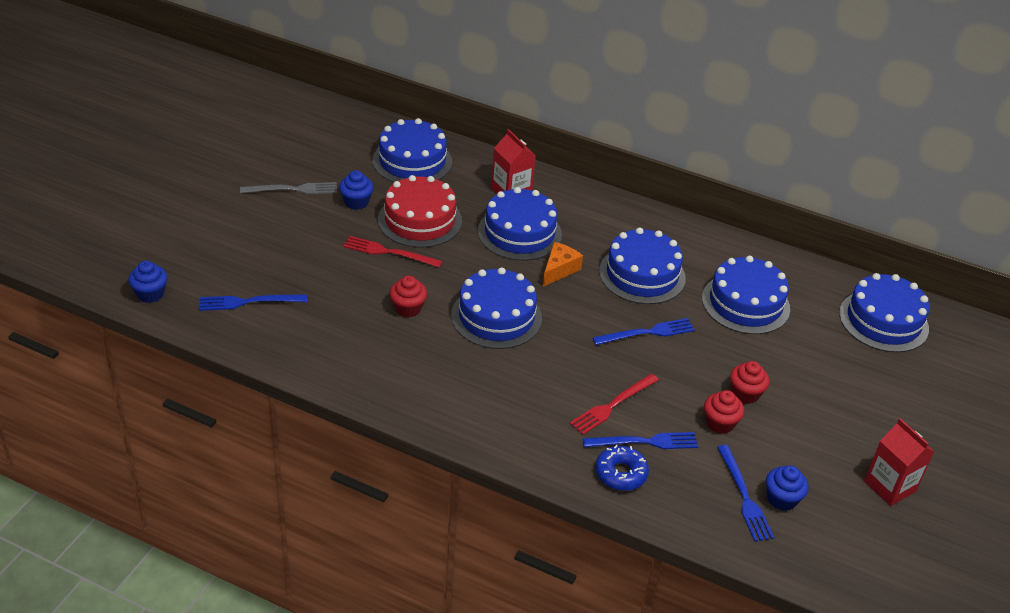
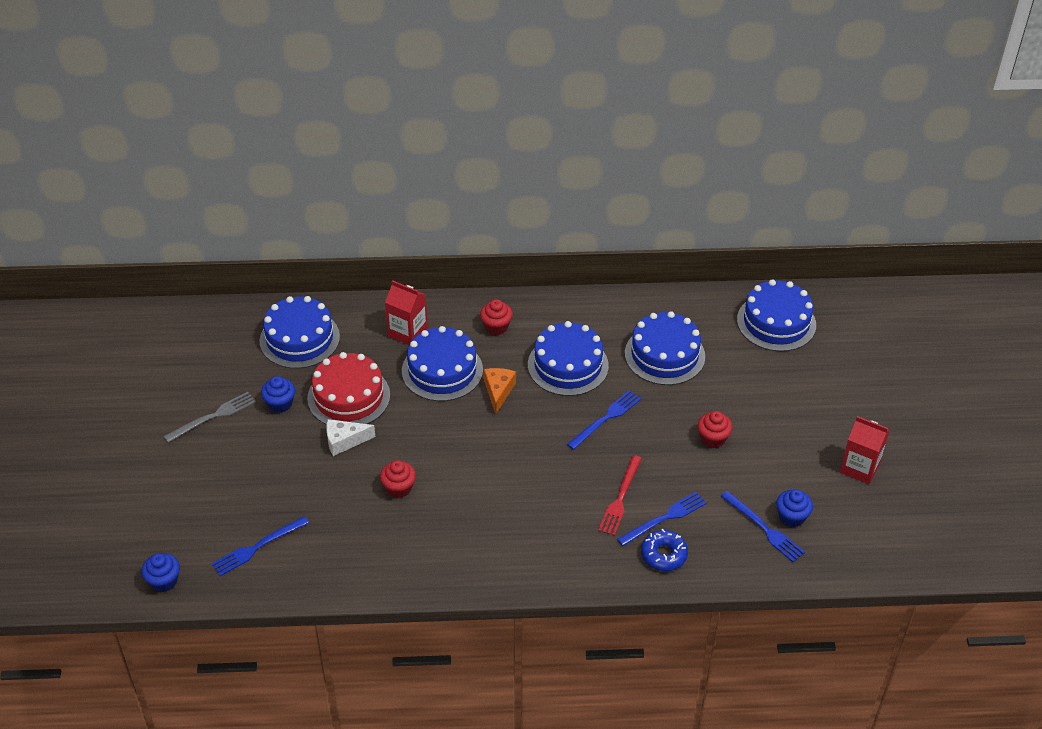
camera: 25 degrees left, 5 degrees up
red fork [343,236,442,268] -> white cheese [326,419,375,456]
blue cake [451,267,542,349] -> none
red cupcake [704,390,744,434] -> red cupcake moved to [480,299,513,335]

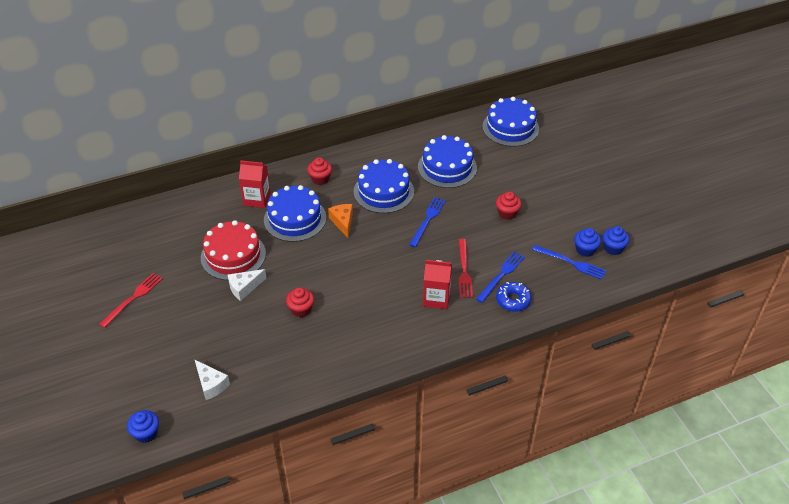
camera: 20 degrees left, 0 degrees up
grey fork [164,392,256,443] -> red fork [99,273,163,328]
blue fork [212,516,309,576] -> white cheese [194,359,230,400]
blue cake [260,296,340,369] -> none
blue cupcake [261,376,295,413] -> blue cupcake moved to [602,226,630,255]
red carton [840,416,890,484] -> red carton moved to [423,260,452,309]

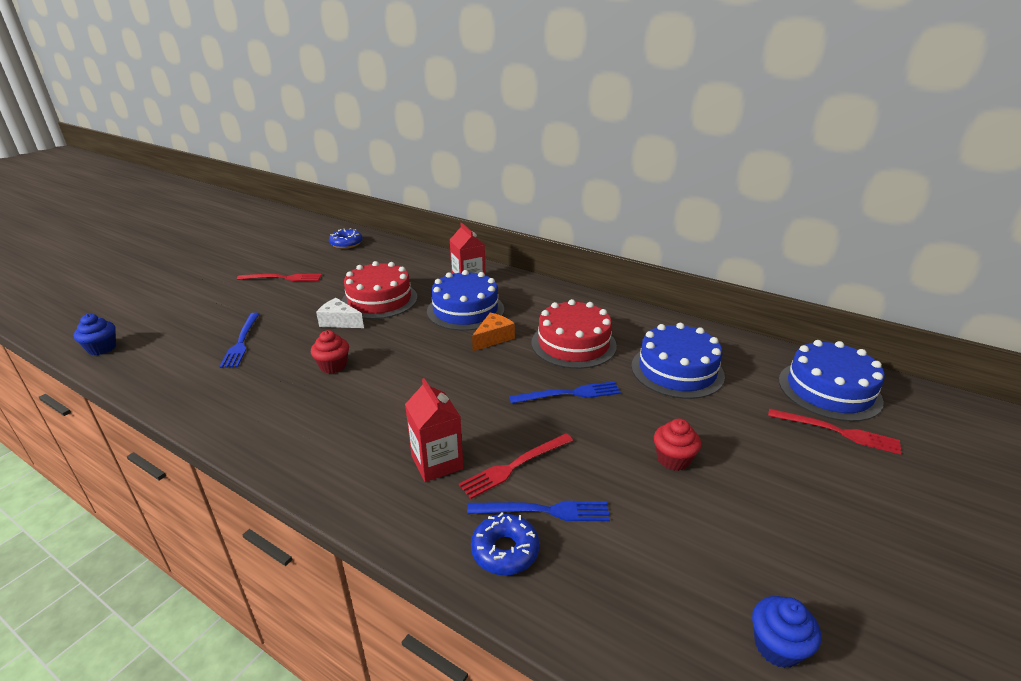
camera: 55 degrees right, 15 degrees down
white cheese [194,359,230,400] -> none
red cupcake [307,157,332,185] -> none
blue cake [354,159,414,213] -> red cake [532,299,617,369]
blue fork [532,245,606,280] -> blue fork moved to [219,313,259,368]
blue cupcake [574,228,601,257] -> none
none -> blue donut [329,228,363,249]
none -> red fork [768,409,902,455]

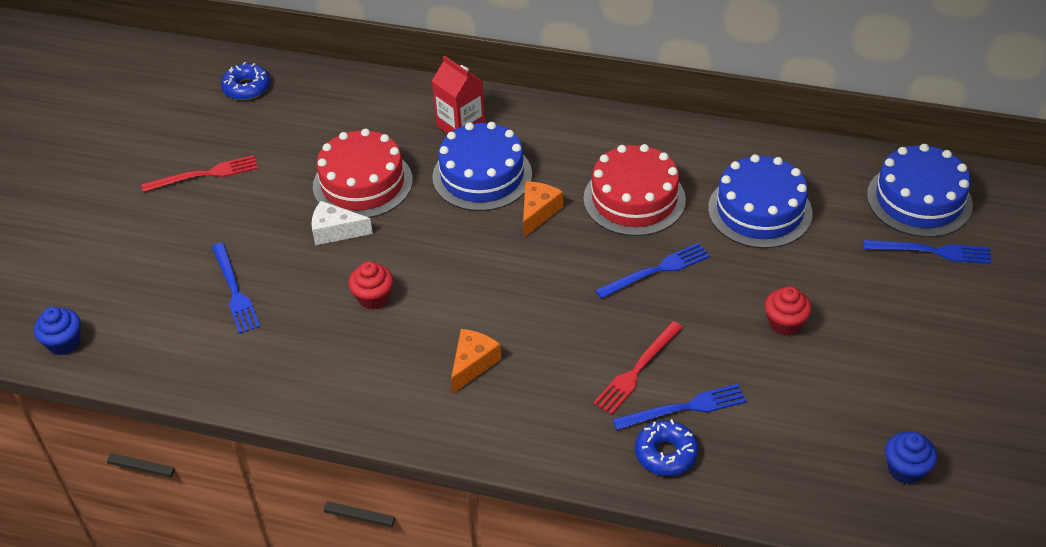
camera: 15 degrees left, 15 degrees up
red carton [405,378,463,482] -> none
red fork [768,409,902,455] -> blue fork [864,240,991,264]
none -> orange cheese [451,329,501,393]

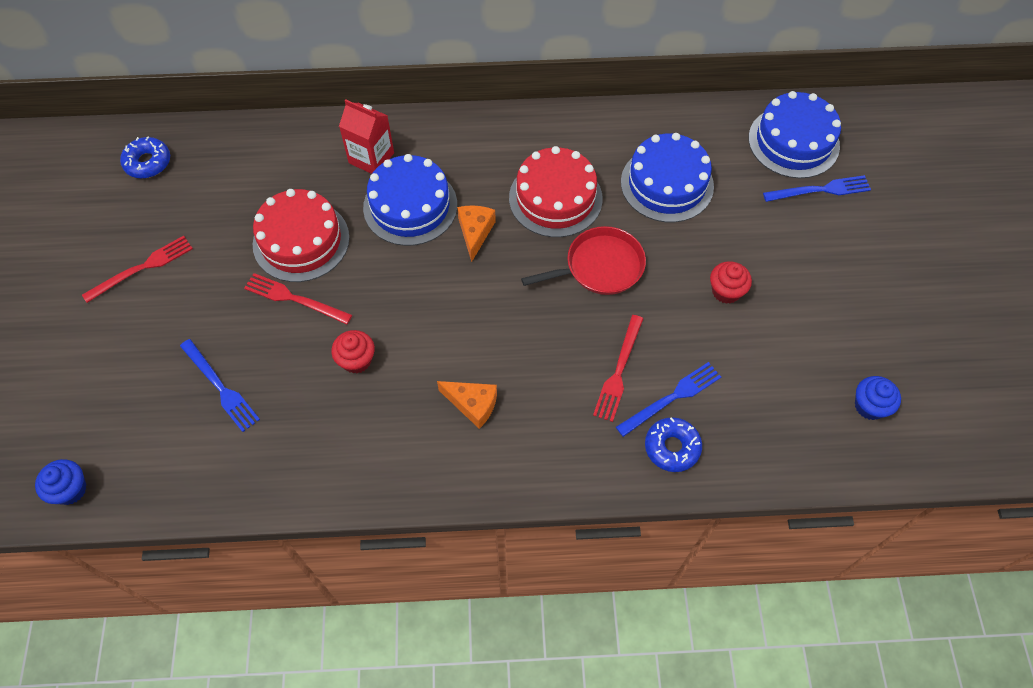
camera: 20 degrees left, 15 degrees up
white cheese [312,201,373,245] -> red fork [244,273,352,325]
orange cheese [451,329,501,393] -> orange cheese turned 105 degrees clockwise [437,381,497,429]
blue fork [595,243,710,299] -> red pan [521,226,646,295]

